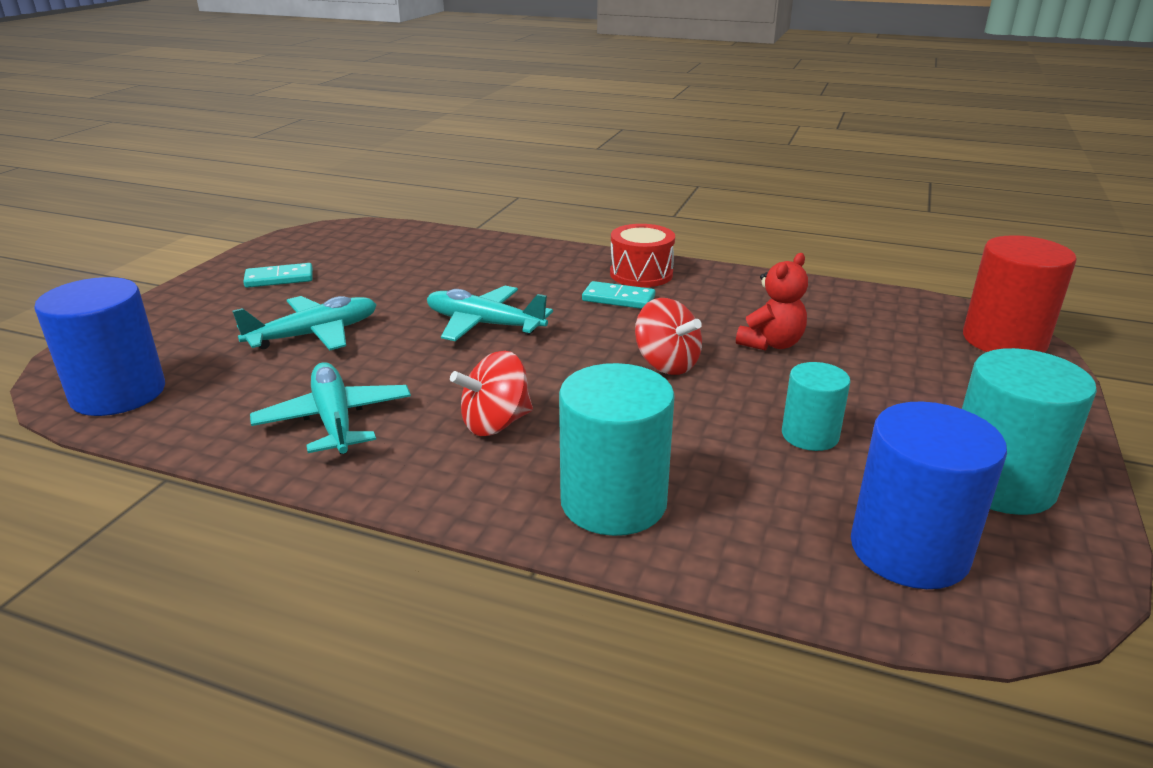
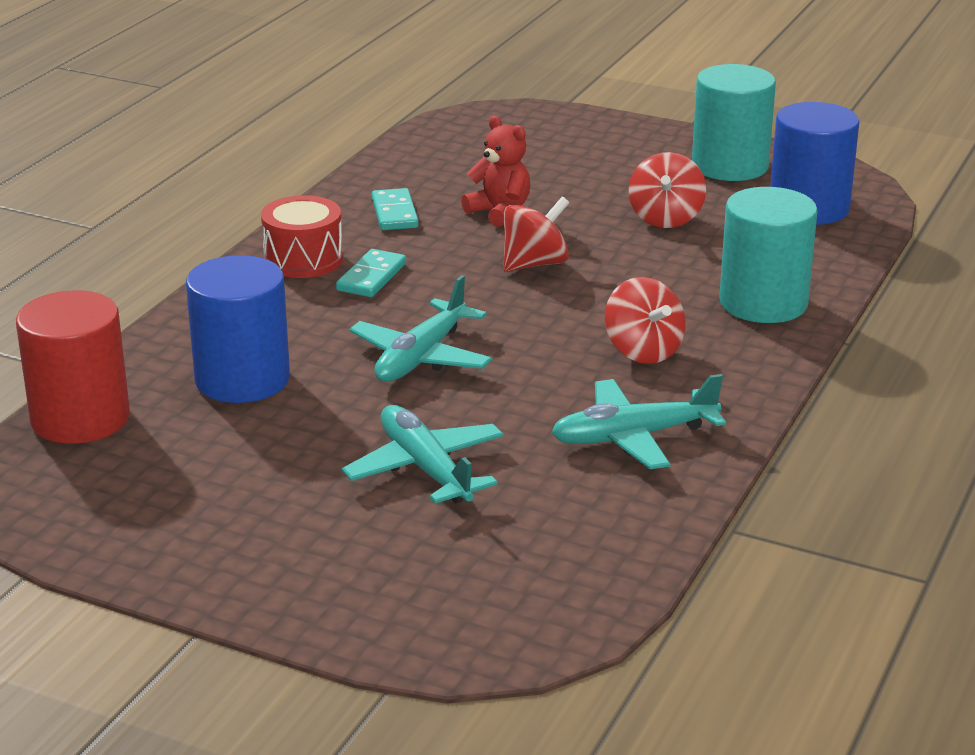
camera: 85 degrees left, 0 degrees up
blue cylinder [34,277,165,416] -> blue cylinder moved to [186,255,290,403]
turquoise domino [243,263,313,288] -> turquoise domino moved to [372,188,419,230]
turquoise cylinder [782,362,851,451] -> red spinning top [629,152,706,228]
red cylinder [963,235,1077,353] -> red cylinder moved to [16,291,130,444]

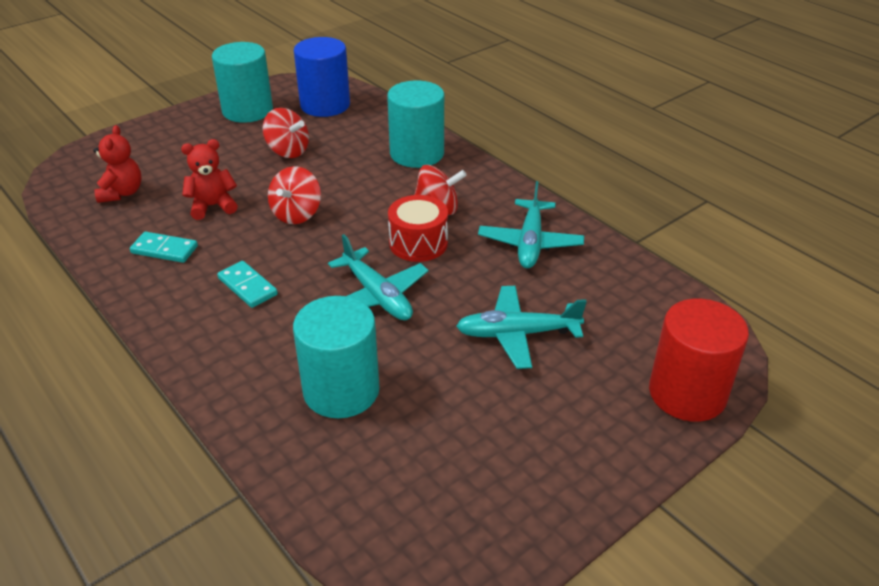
camera: 65 degrees left, 10 degrees up
red cylinder [16,291,130,444] -> red cylinder moved to [649,299,749,422]
blue cylinder [186,255,290,403] -> turquoise cylinder [293,296,380,418]
red drum [261,195,343,278] -> red drum moved to [388,195,448,262]
red spinning top [503,196,569,272] -> red spinning top turned 150 degrees counterclockwise [268,166,321,224]
none -> red teddy bear [93,125,142,203]

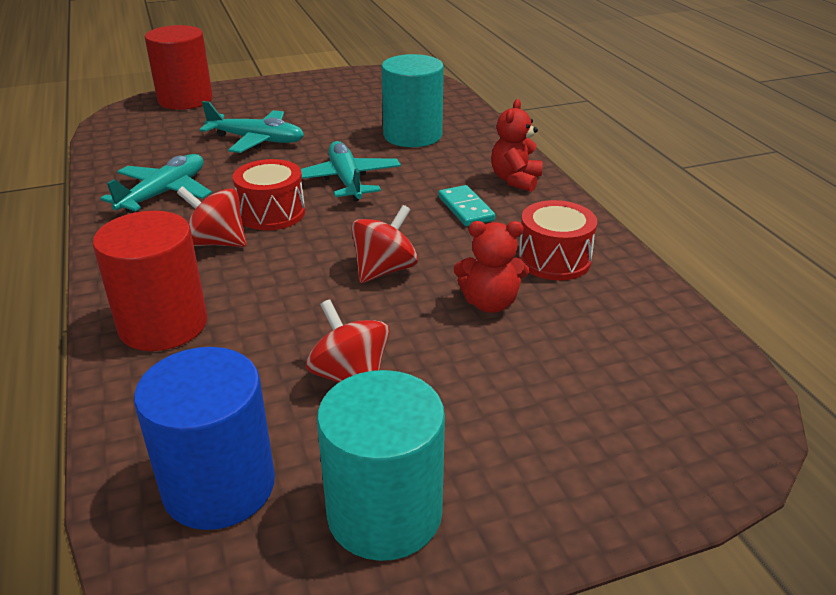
camera: 160 degrees left, 5 degrees down
red teddy bear [93,125,142,203] -> red teddy bear moved to [491,99,542,192]
turquoise domino [130,232,198,263] -> red drum [518,200,597,281]
turquoise cylinder [387,80,444,168] -> red cylinder [93,211,208,351]

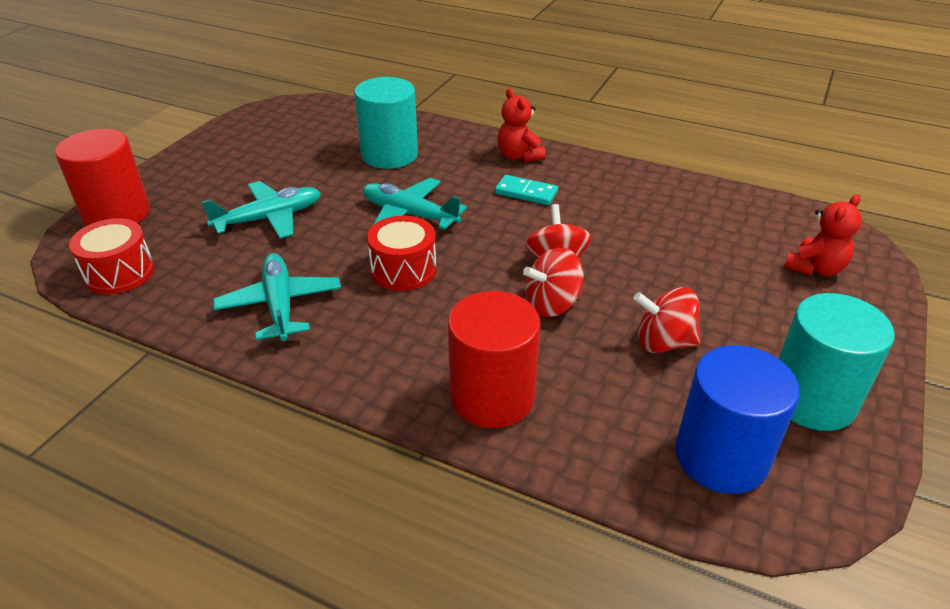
camera: 45 degrees left, 5 degrees up
red spinning top [177,186,247,247] -> red spinning top moved to [523,248,584,317]
red teddy bear [454,221,529,313] -> red teddy bear moved to [784,194,862,276]
red drum [518,200,597,281] -> red drum moved to [69,218,154,294]

